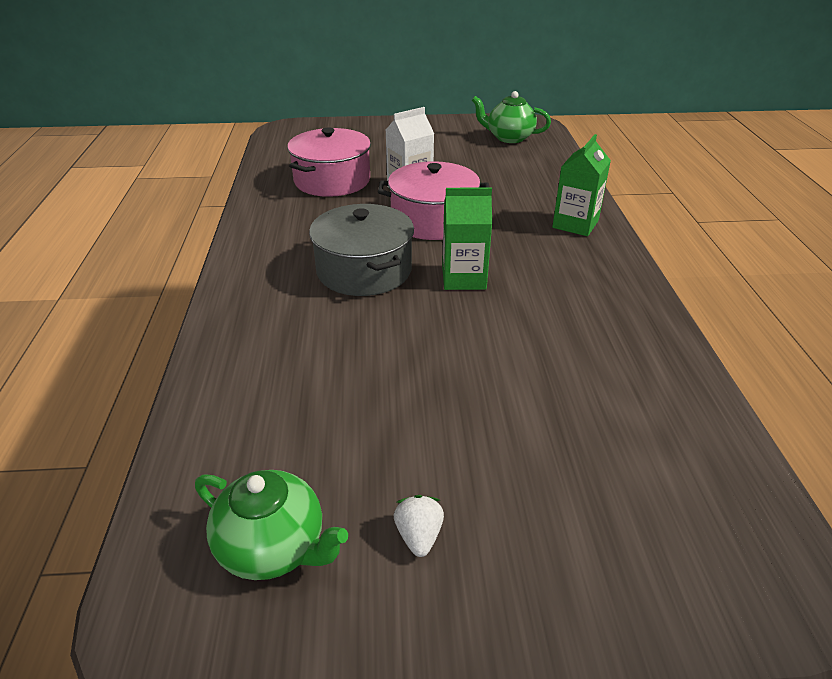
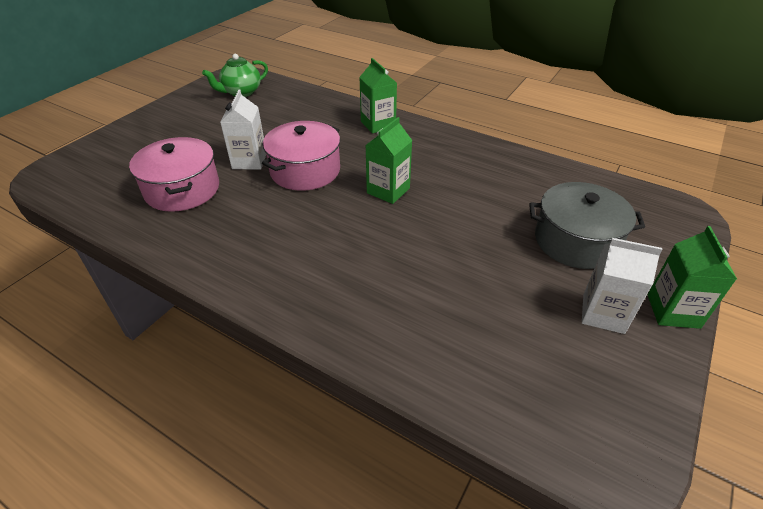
camera: 55 degrees left, 5 degrees up
green teapot [195,470,348,580] -> none
grey pot [309,204,414,296] -> grey pot moved to [529,182,645,269]
white strawberry [394,495,444,557] -> white carton [582,238,662,334]
none -> green carton [647,226,737,329]

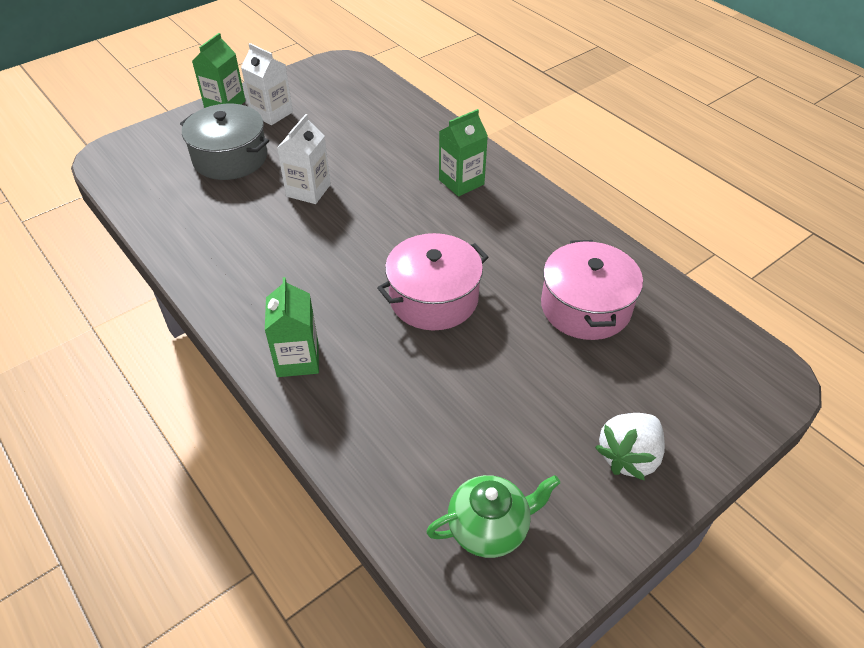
camera: 160 degrees left, 5 degrees up
white carton [220,90,266,170] -> white carton moved to [277,114,331,204]
green carton [366,117,413,204] -> green carton moved to [439,109,488,197]
none -> white strawberry [595,413,665,481]

